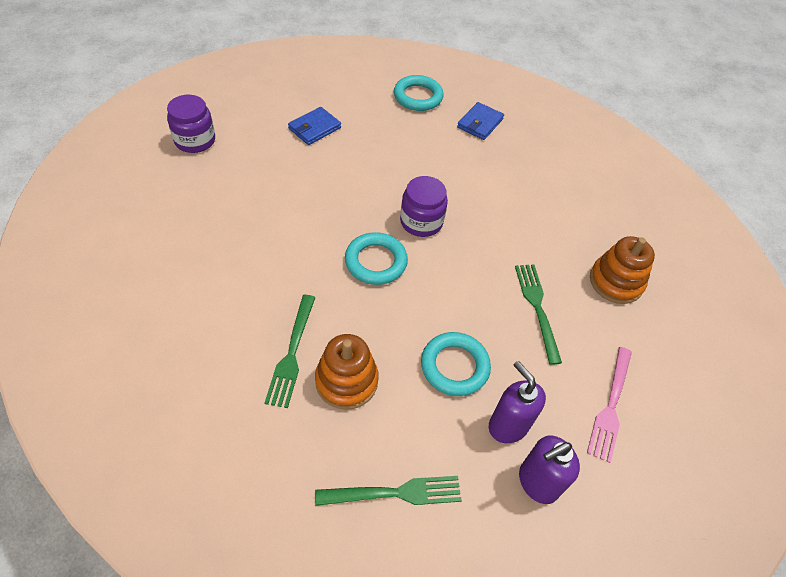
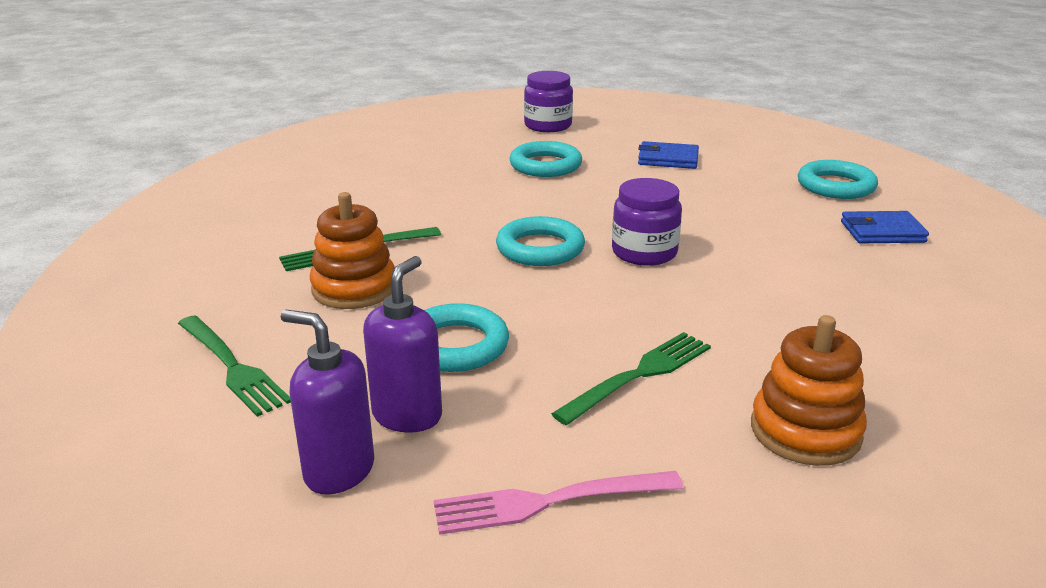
camera: 60 degrees right, 25 degrees down
none -> turquoise ring [509,141,582,177]

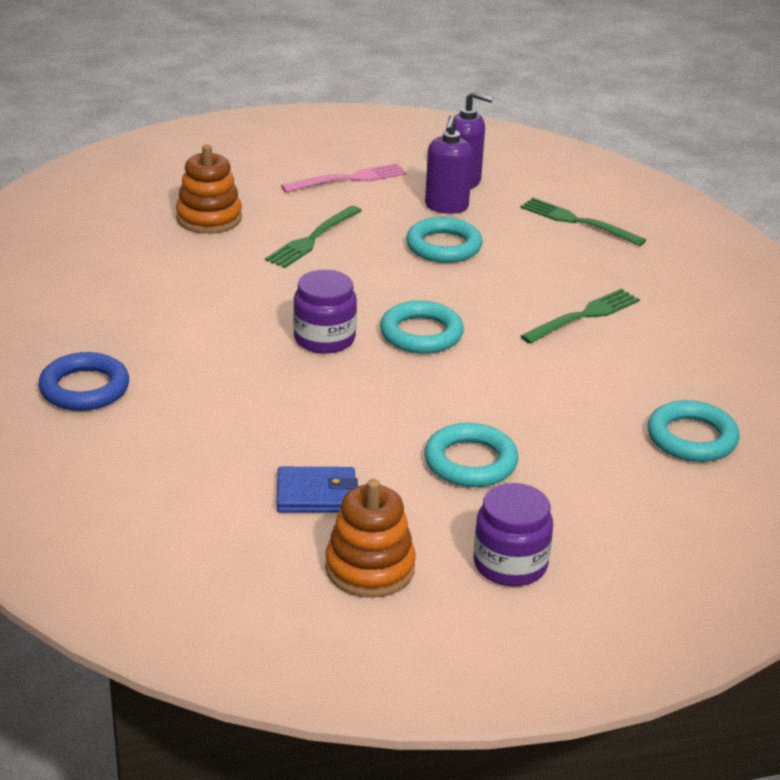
camera: 165 degrees right, 5 degrees up
orange stacking toy [310,192,395,309] -> orange stacking toy moved to [325,479,416,598]
turquoise ring [798,160,878,199] -> turquoise ring moved to [647,400,739,462]
blue wallet [841,211,929,243] -> blue ring [38,352,129,411]

